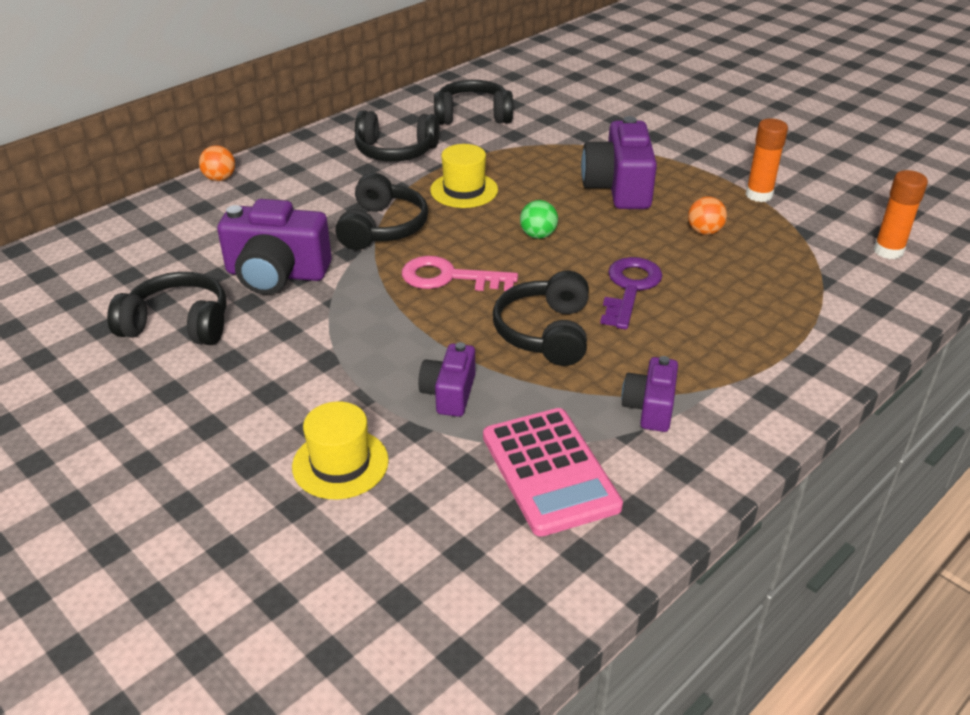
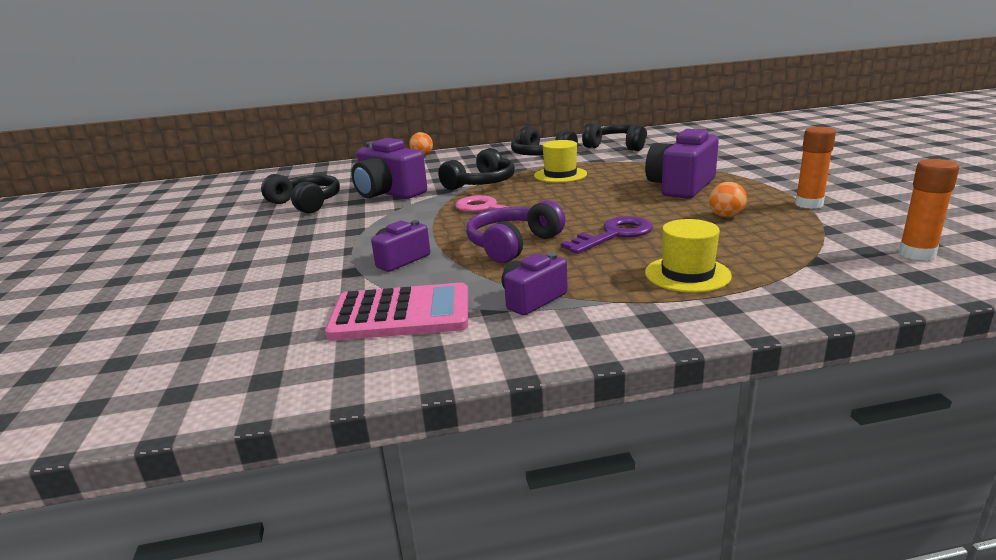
camera: 35 degrees right, 15 degrees down
yellow hat [292,402,389,499] -> yellow hat moved to [645,219,732,293]
pink calculator [483,408,623,537] -> pink calculator turned 105 degrees counterclockwise [325,283,468,341]
black headphones [493,271,589,366] -> purple headphones [466,200,565,263]
green ball [520,200,558,239] -> none

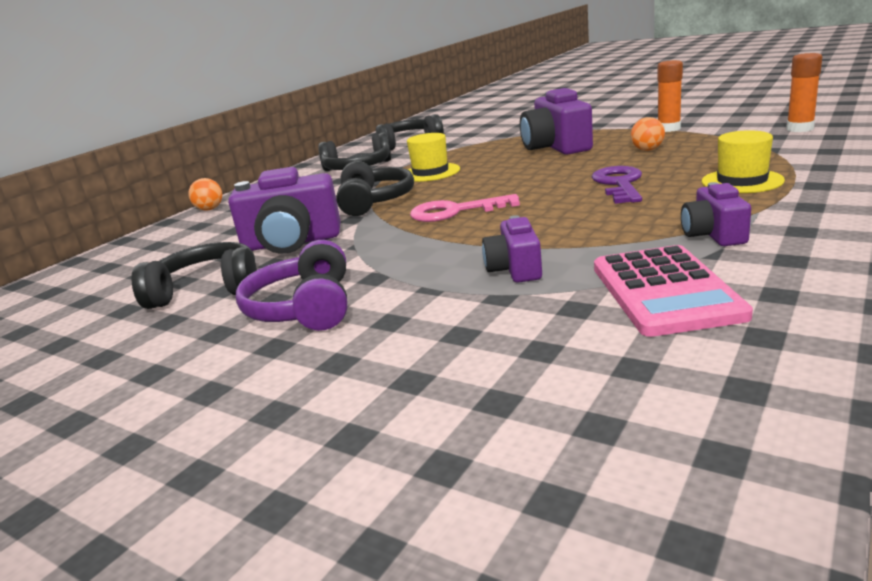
camera: 45 degrees left, 0 degrees up
pink calculator [325,283,468,341] -> pink calculator turned 135 degrees clockwise [594,245,753,337]
purple headphones [466,200,565,263] -> purple headphones moved to [236,240,347,331]

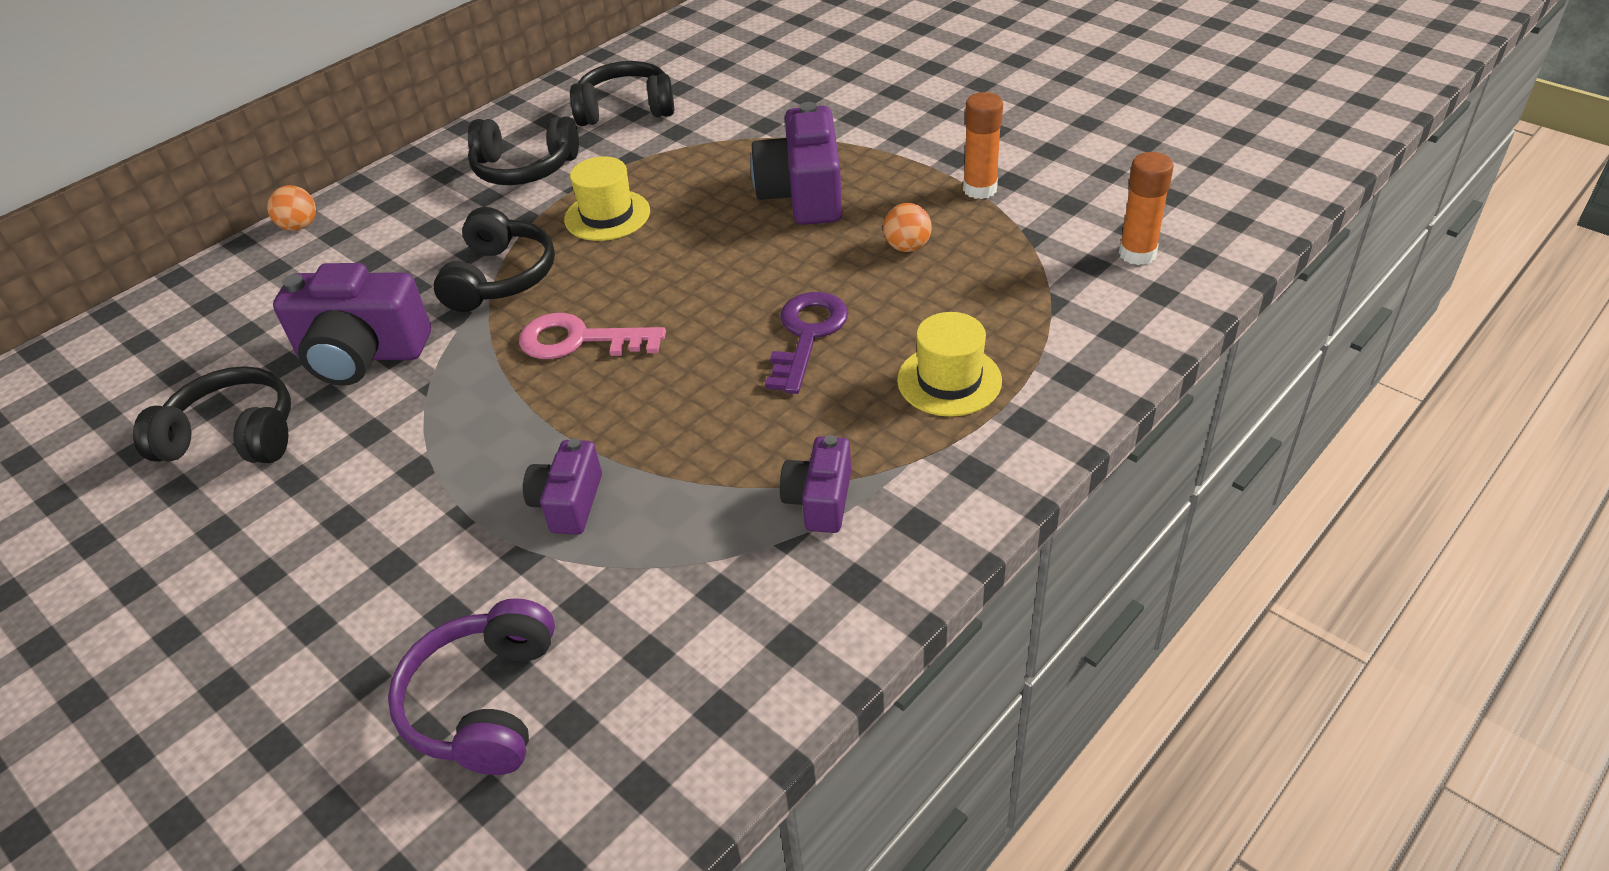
camera: 10 degrees right, 20 degrees up
purple headphones [236,240,347,331] -> purple headphones moved to [388,598,555,775]
pink calculator [594,245,753,337] -> none

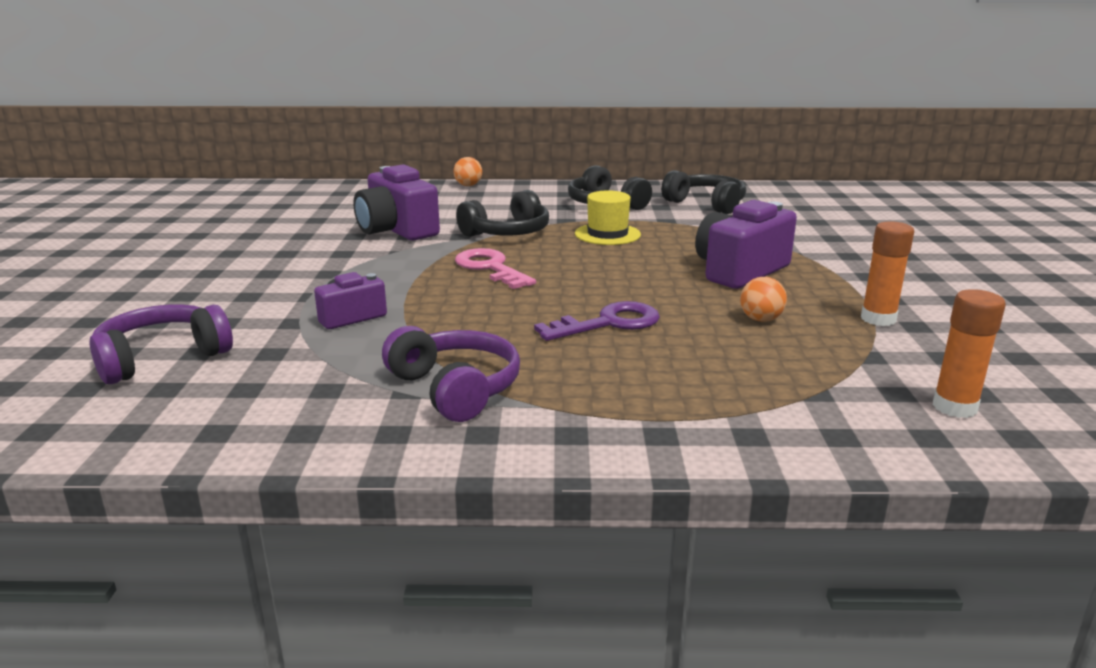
camera: 45 degrees right, 20 degrees down
black headphones [133,366,291,463] -> none
purple camera [780,435,851,533] -> purple headphones [382,326,520,422]
yellow hat [897,312,1002,417] -> none

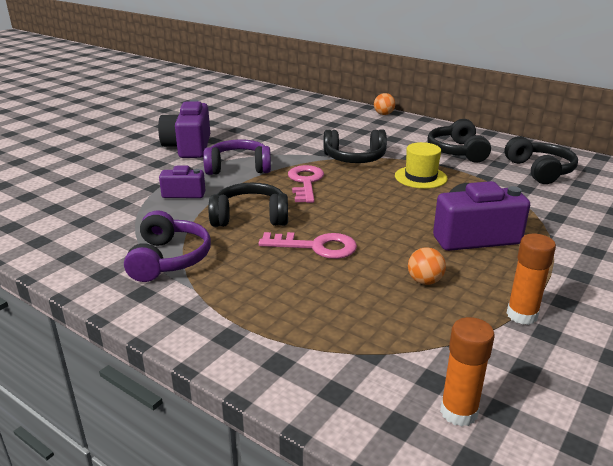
camera: 35 degrees right, 5 degrees up
purple headphones [89,304,233,384] -> purple headphones moved to [203,139,271,175]
purple camera [353,164,440,241] -> purple camera moved to [158,100,210,158]
purple key [534,301,660,341] -> pink key [259,232,357,259]
none -> black headphones [209,183,288,227]

